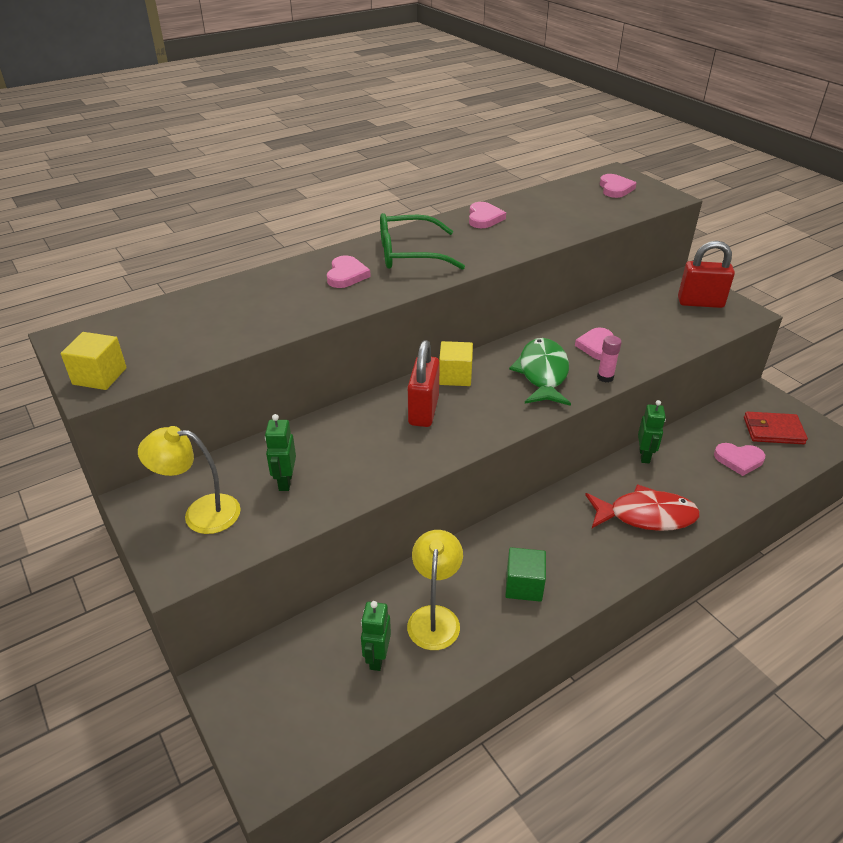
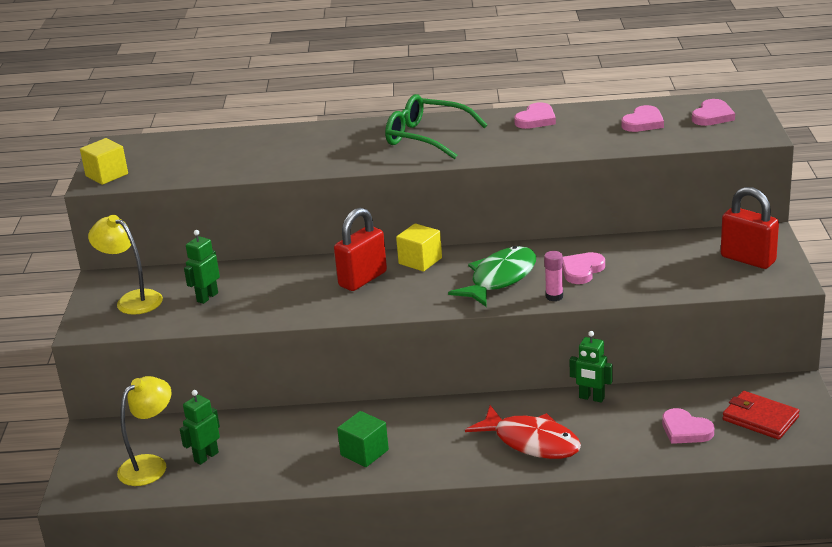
camera: 35 degrees right, 10 degrees down
pink heart [327,255,371,288] -> pink heart moved to [621,105,664,132]
yellow lamp [407,530,463,650] -> yellow lamp moved to [117,376,172,486]
green robot [638,400,666,463] -> green robot turned 75 degrees clockwise [569,331,612,403]

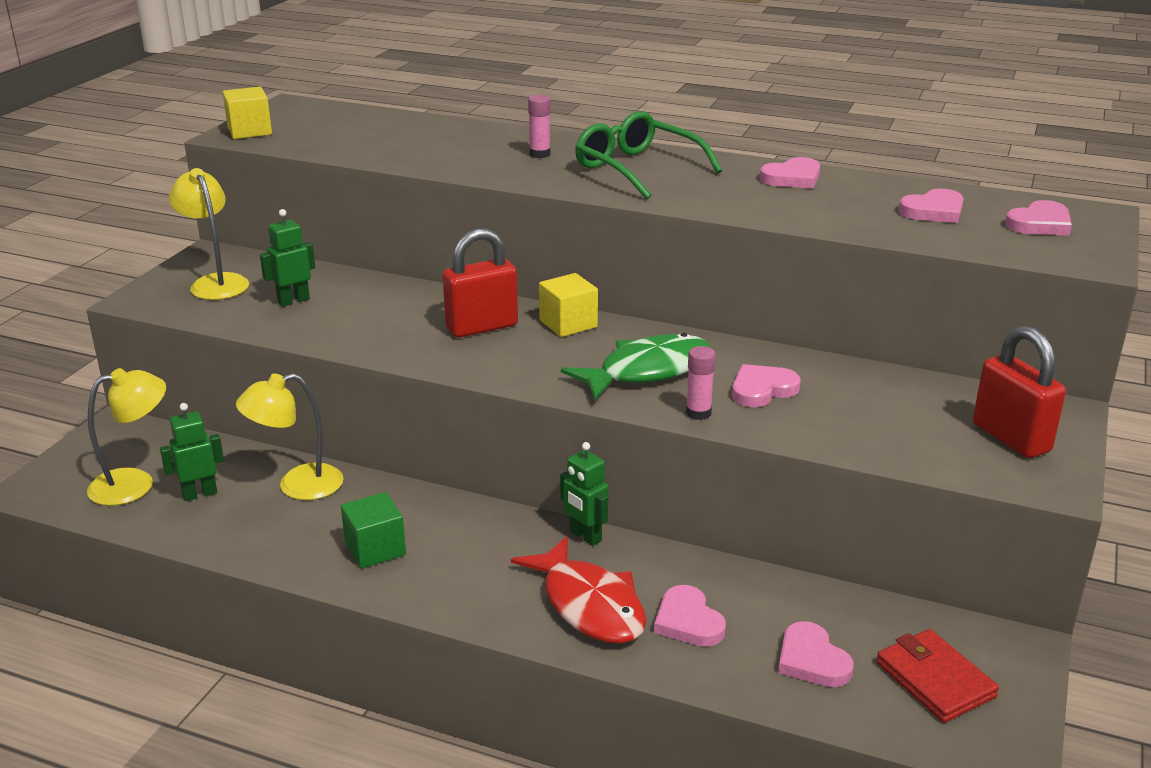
camera: 20 degrees right, 0 degrees up
green robot [569,331,612,403] -> green robot moved to [560,442,609,546]
none -> yellow lamp [236,373,344,500]
none -> pink glue stick [528,95,550,158]
none -> pink heart [654,585,726,647]

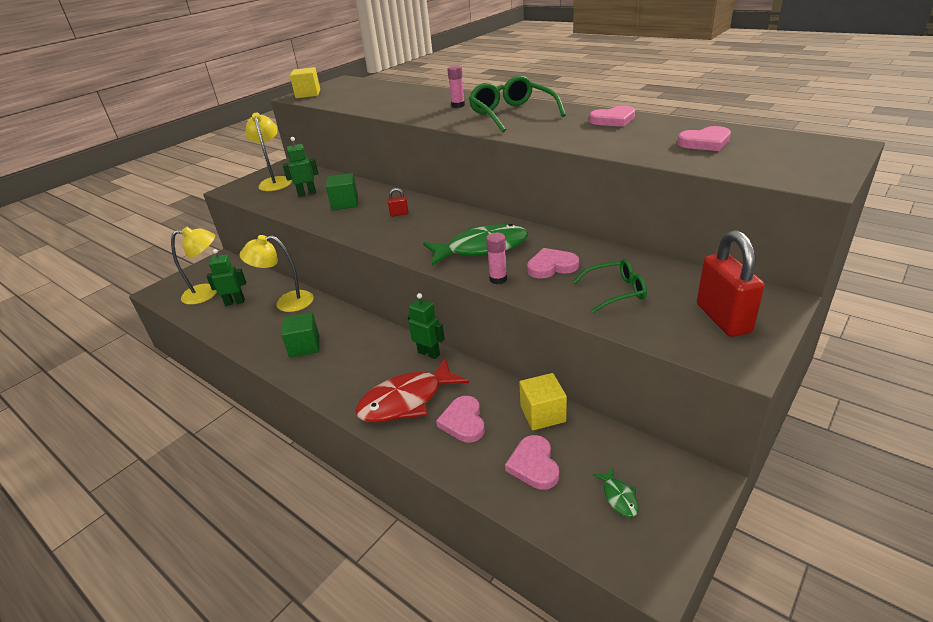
camera: 20 degrees right, 5 degrees up
red padlock [443,229,518,338] -> red padlock [388,188,409,217], size x0.42
red fish [511,536,646,644] -> red fish turned 75 degrees clockwise [355,357,469,423]
yellow cube [539,273,598,337] -> yellow cube moved to [519,373,567,430]
green robot [560,442,609,546] -> green robot turned 150 degrees clockwise [407,293,445,359]
red wallet [877,629,999,723] -> green fish [593,468,638,517]
pink heart [1005,200,1072,236] -> none
none -> green cube [326,173,358,210]
none -> green glasses [573,259,647,313]

